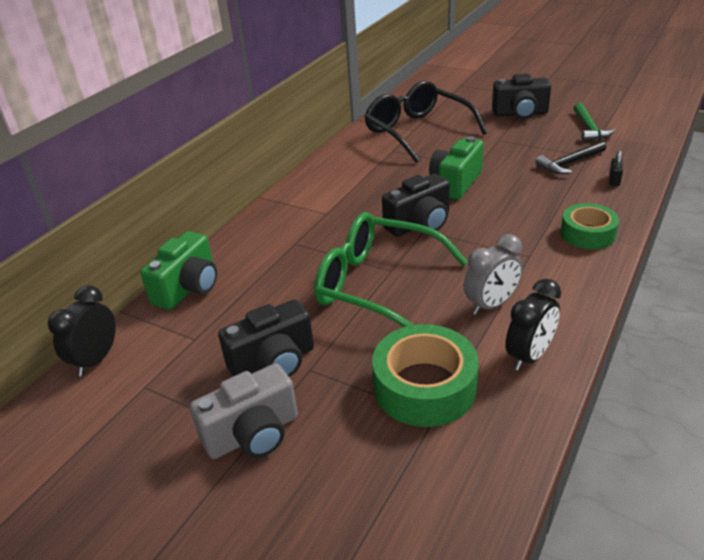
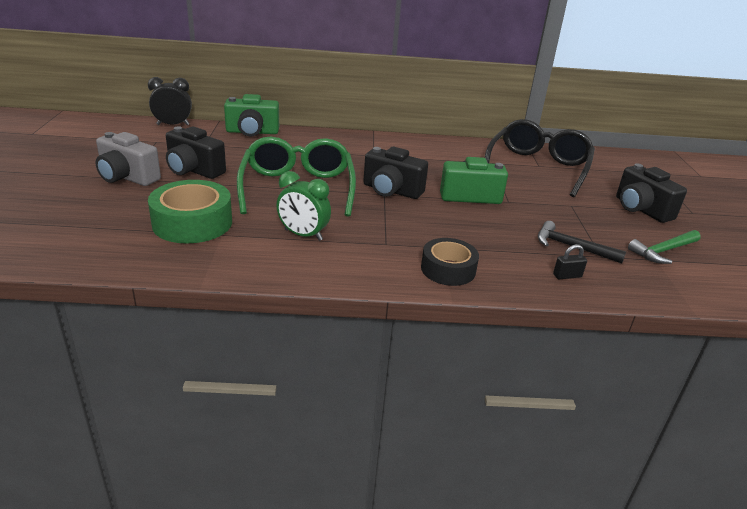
camera: 55 degrees right, 5 degrees down
grey clock [464,234,523,315] -> green clock [277,171,331,241]
black clock [505,279,561,371] -> none
green tape [560,203,619,249] -> black tape [421,238,479,286]

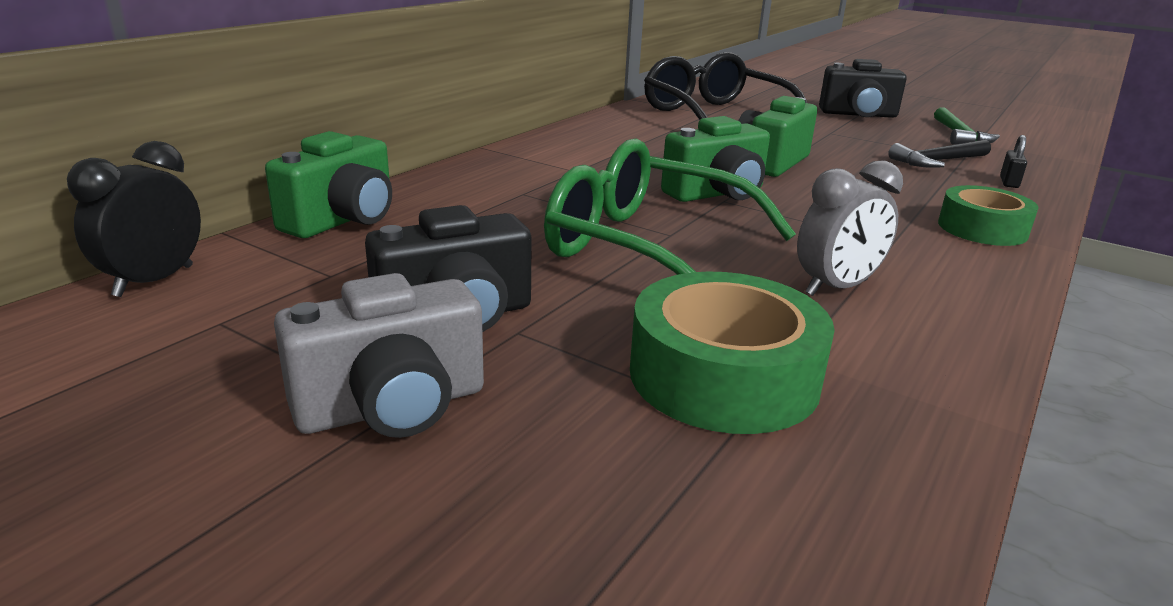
camera: 55 degrees left, 5 degrees down
green clock [277,171,331,241] -> grey clock [797,160,903,296]
black camera [363,147,428,199] -> green camera [661,116,770,202]
black tape [421,238,479,286] -> green tape [938,185,1039,246]

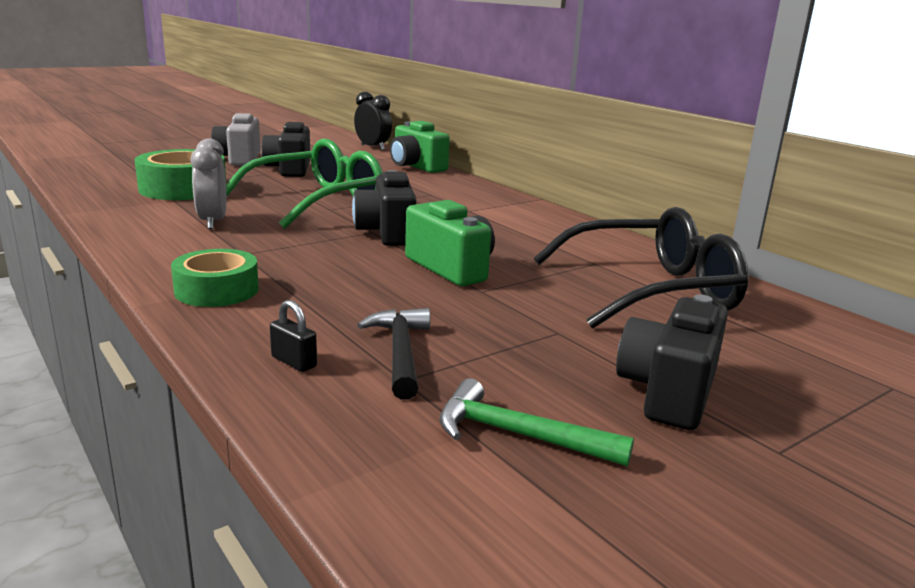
camera: 110 degrees right, 5 degrees down
green camera [661,116,770,202] -> black camera [352,170,416,246]

